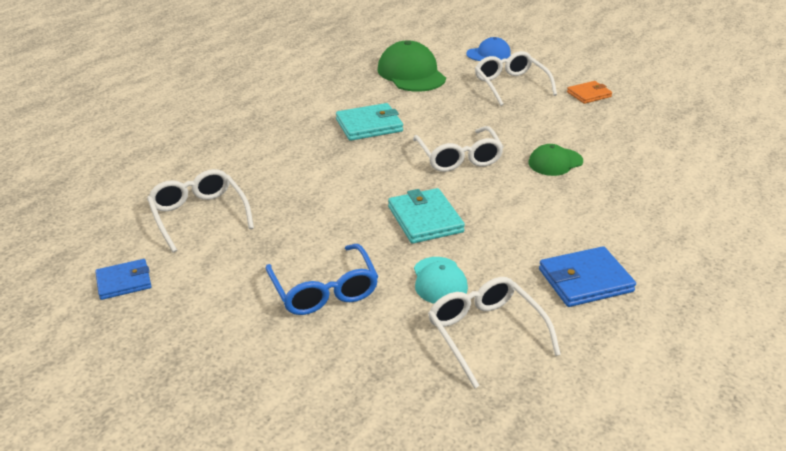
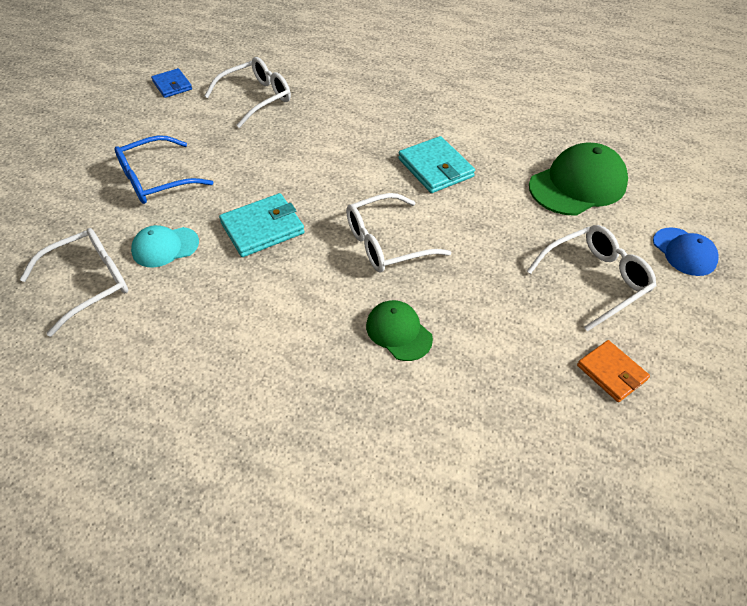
camera: 80 degrees right, 15 degrees up
blue wallet [539,246,636,307] -> none

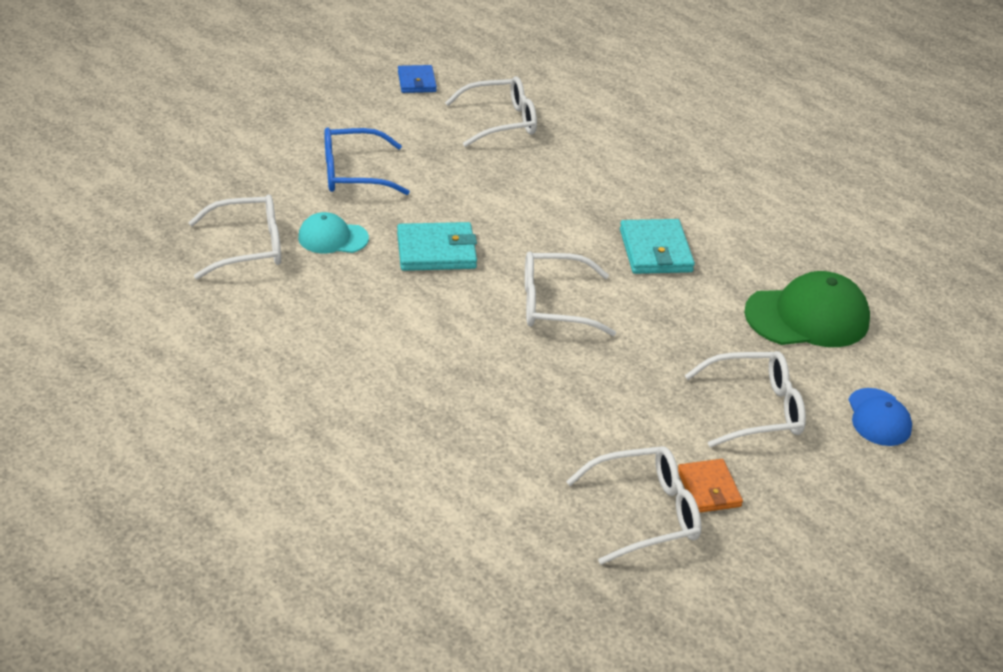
camera: 20 degrees right, 10 degrees down
green cap [366,300,433,361] -> none
none -> white glasses [566,446,701,565]

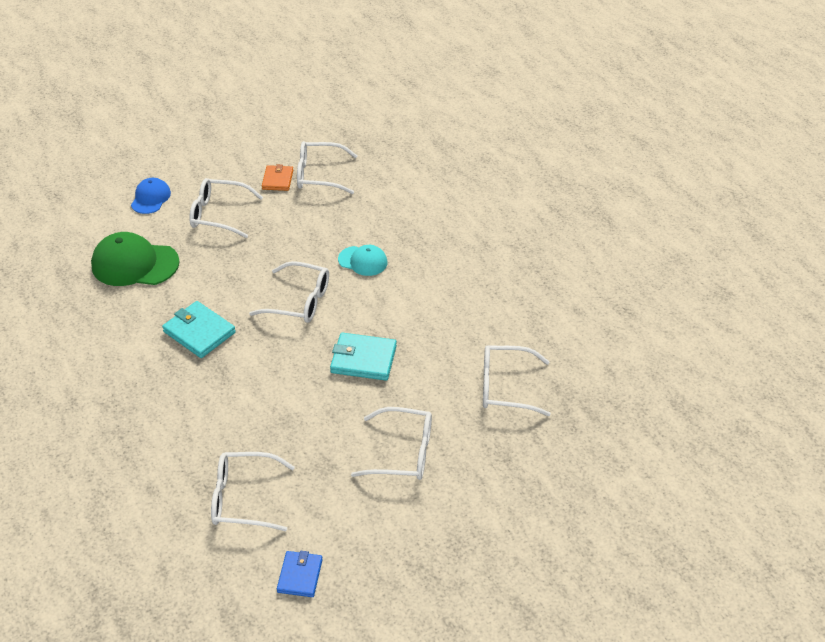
camera: 160 degrees left, 5 degrees up
turquoise cap [298,212,369,253] -> turquoise cap moved to [338,245,387,276]
blue glasses [324,127,410,195] -> white glasses [351,407,432,480]
turquoise wallet [620,219,695,274] -> turquoise wallet turned 60 degrees counterclockwise [162,301,236,358]

